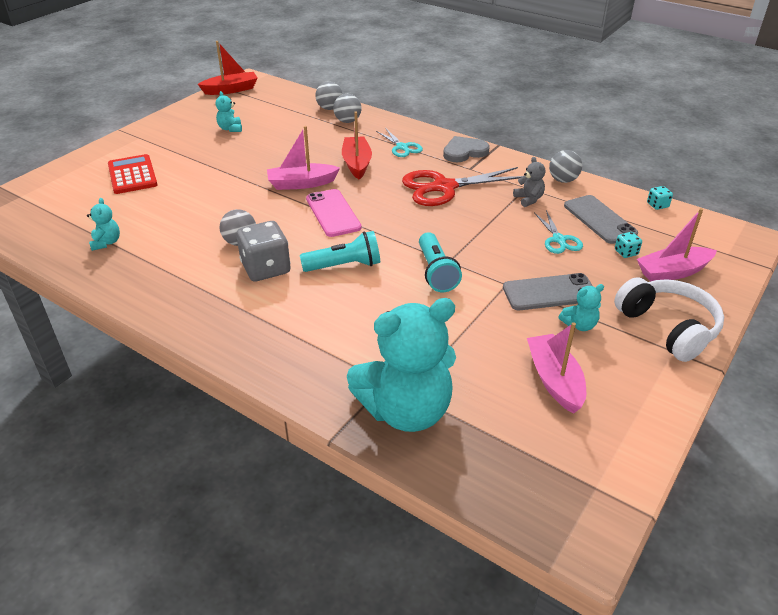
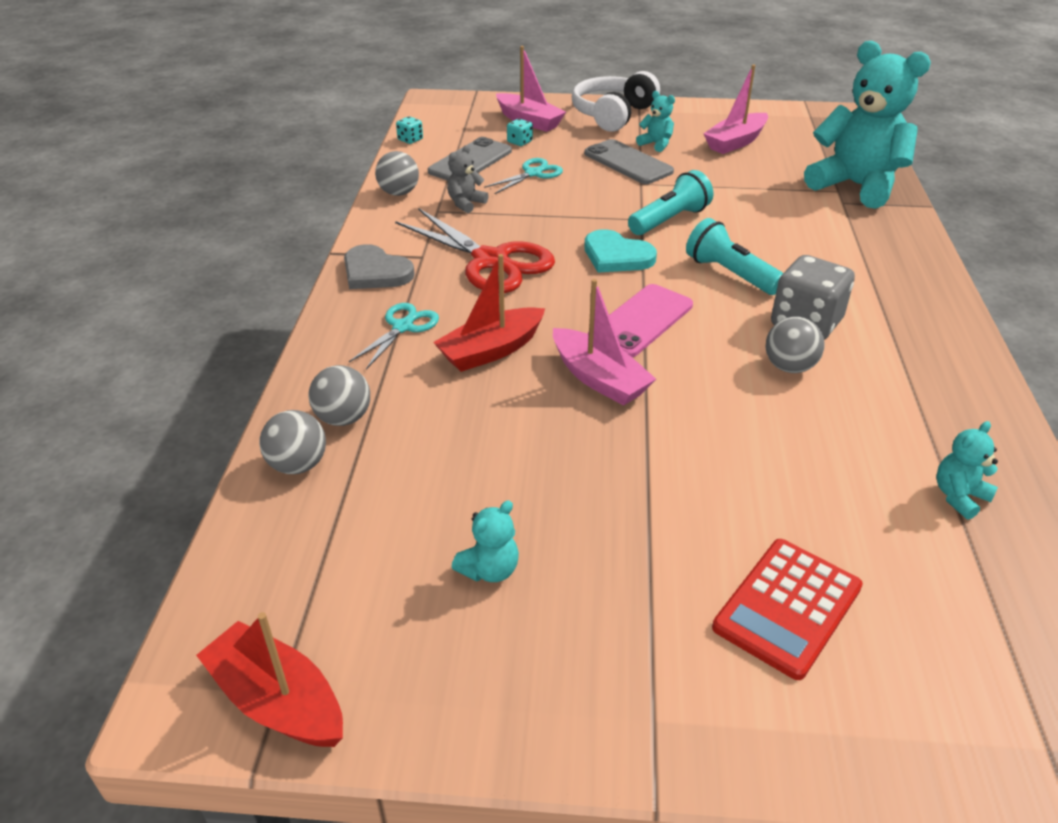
camera: 120 degrees left, 0 degrees up
none -> turquoise heart [584,229,657,273]

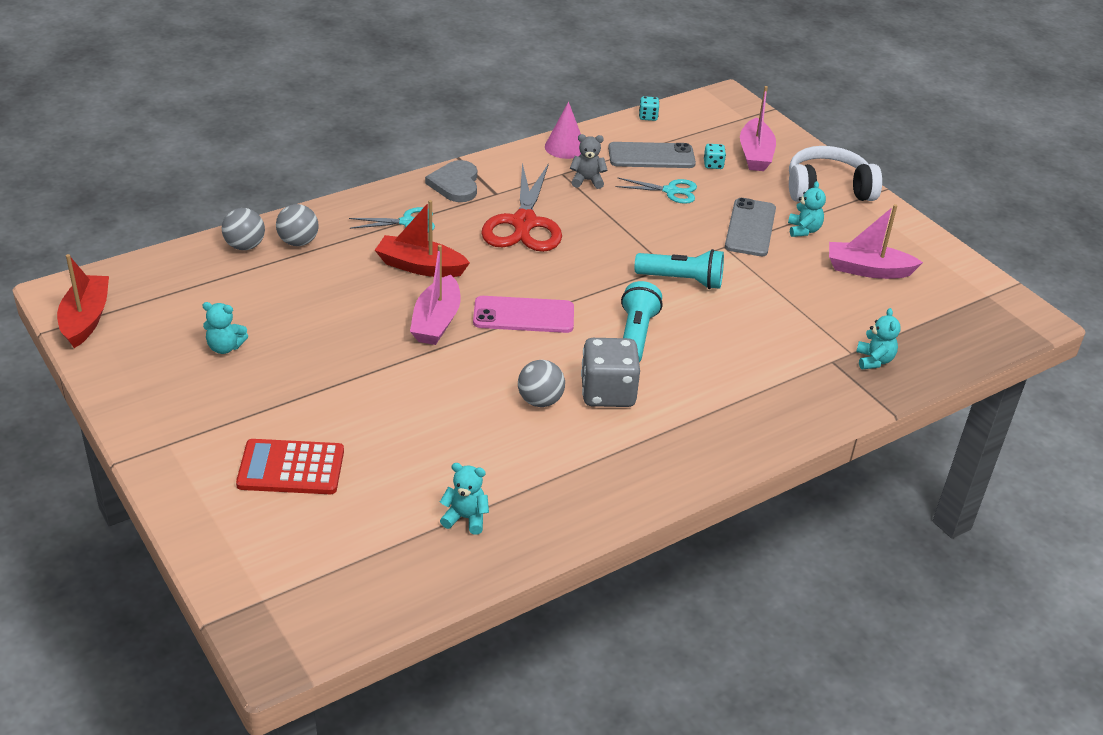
camera: 50 degrees right, 0 degrees up
grey ball [375,151,419,196] -> pink cone [545,102,581,159]
turquoise heart [584,229,657,273] -> none
turquoise teddy bear [804,41,931,209] -> turquoise teddy bear [856,308,901,369], size x0.41

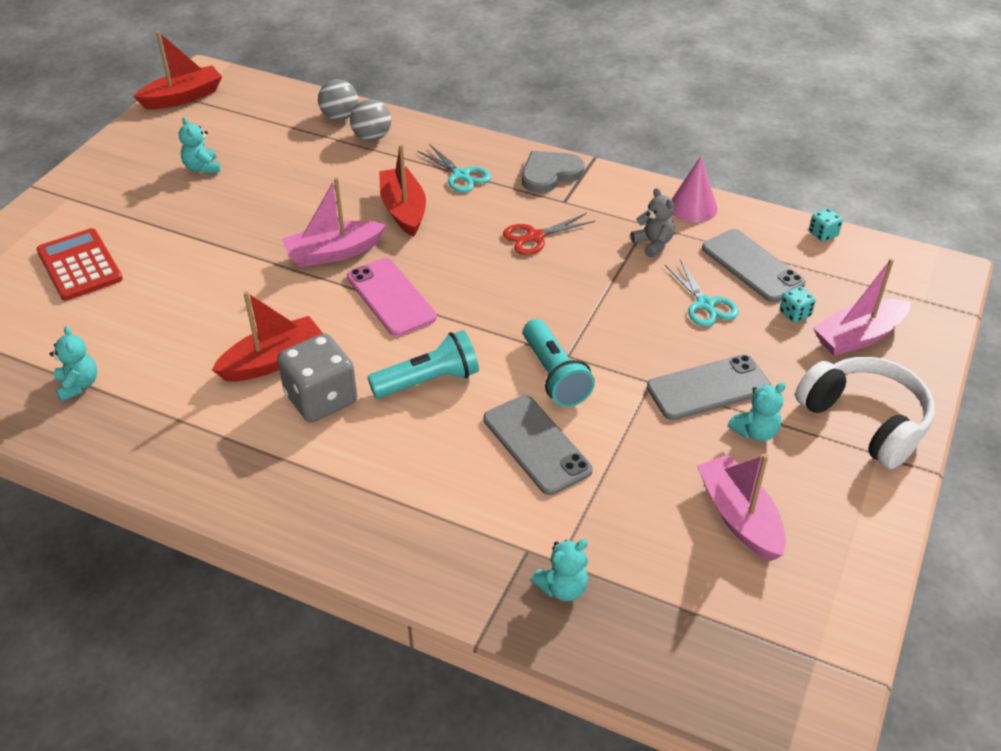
camera: 60 degrees right, 5 degrees up
red scissors [481,163,562,252] -> red scissors [503,213,595,255], size x0.54
grey ball [518,360,565,407] -> red boat [212,291,323,382]
none -> grey phone [484,395,593,495]

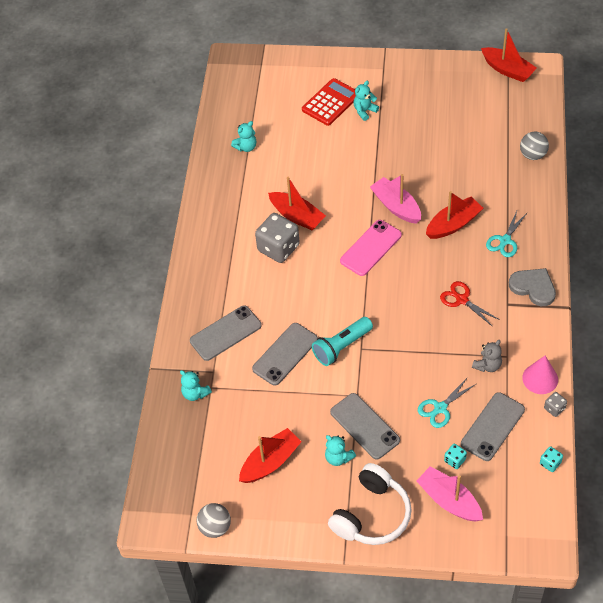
camera: 75 degrees right, 10 degrees up
turquoise teddy bear [179,117,221,174] -> turquoise teddy bear moved to [353,81,379,121]
grey ball [350,99,391,141] -> grey ball moved to [197,503,231,538]
turquoise flashlight [368,330,479,398] -> none
pink boat [697,454,786,561] -> red boat [239,428,302,483]
none -> grey phone [190,305,262,361]
none -> grey dice [544,392,567,417]

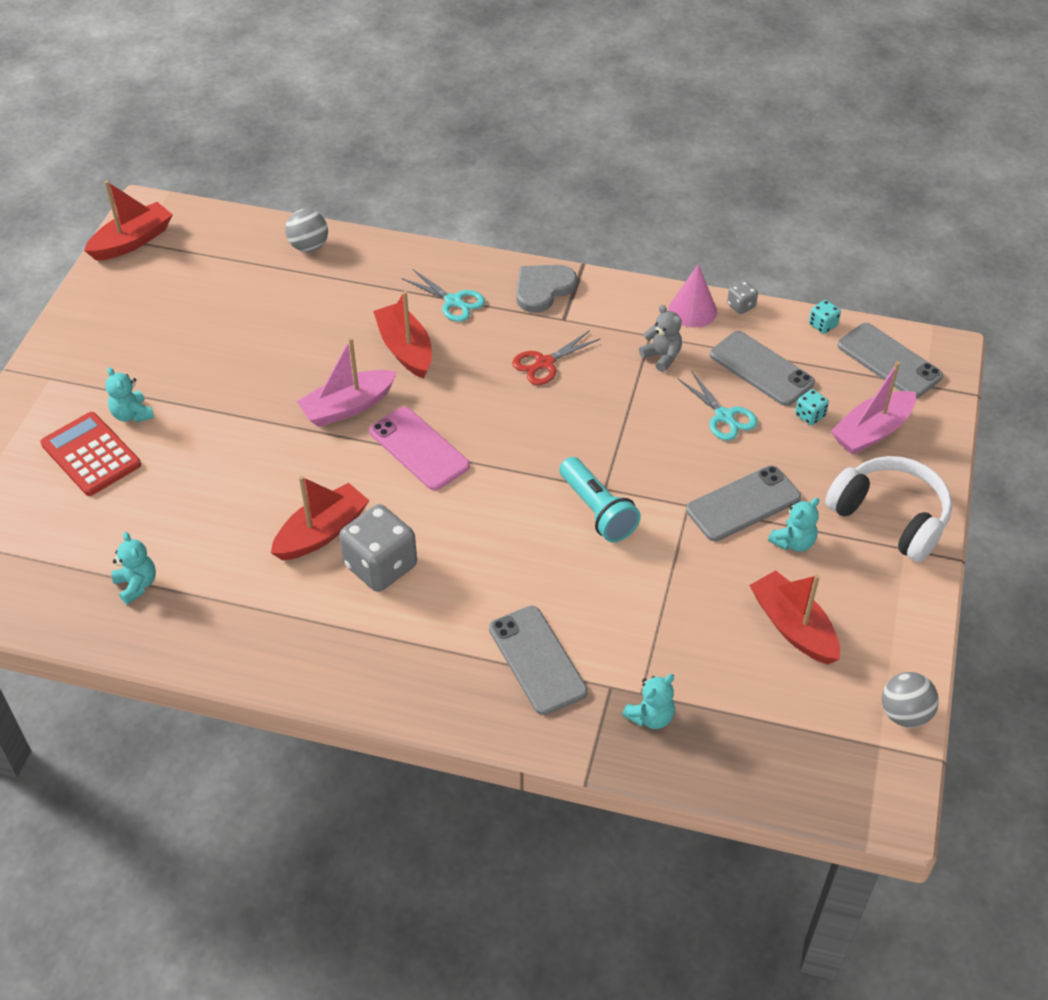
camera: 85 degrees left, 5 degrees down
grey phone [252,323,318,386] -> grey phone moved to [838,323,943,398]

